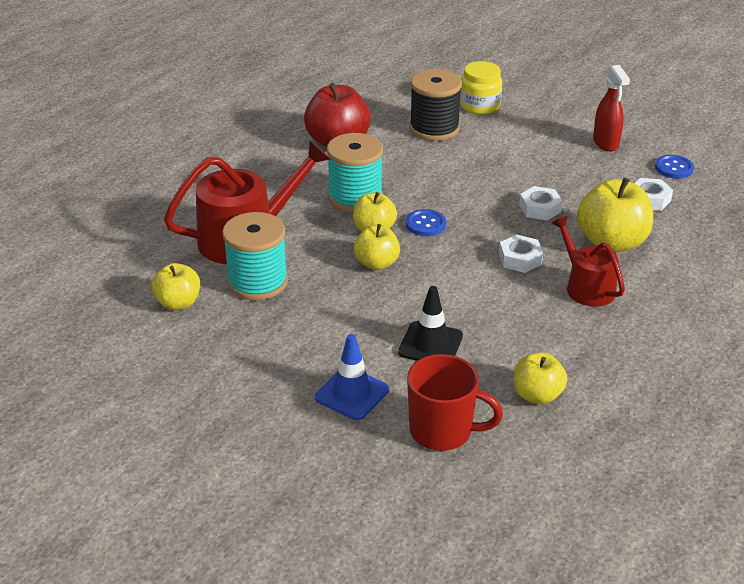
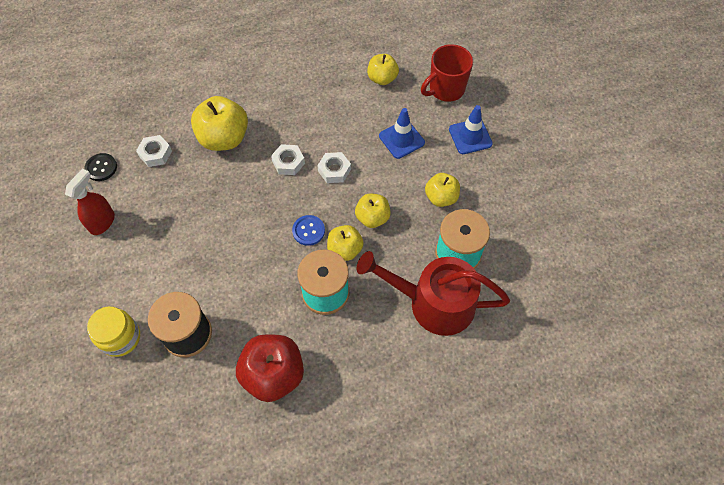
camera: 140 degrees left, 25 degrees up
yellow apple [151,263,200,310] -> yellow apple moved to [425,173,460,207]
black traffic cone [398,286,463,361] -> blue traffic cone [379,108,425,159]
red mug [407,354,503,451] -> red mug turned 90 degrees counterclockwise [421,44,473,102]
white nut [519,186,563,221] -> white nut moved to [317,152,351,183]
red watering can [552,216,625,307] -> none
blue button [655,155,694,179] -> black button [85,153,117,181]

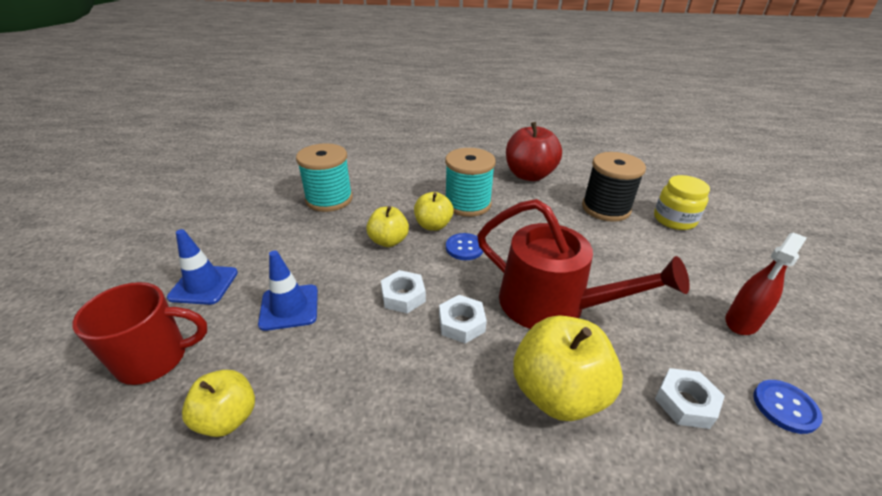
camera: 160 degrees left, 25 degrees down
black button [85,153,117,181] -> blue button [753,380,823,434]
red watering can [356,251,510,336] -> red watering can moved to [477,199,690,329]
yellow apple [425,173,460,207] -> none

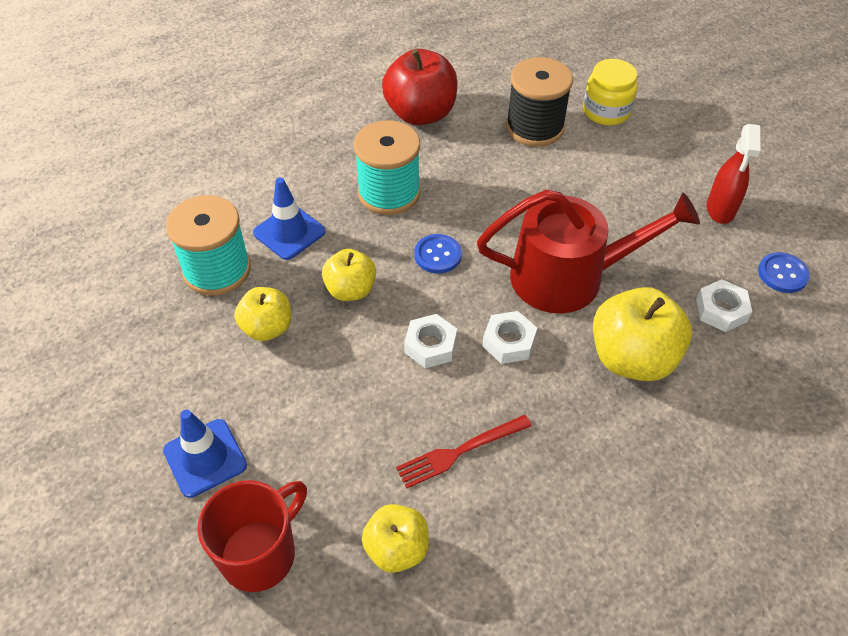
camera: 35 degrees left, 15 degrees up
blue traffic cone [258,251,318,331] -> blue traffic cone moved to [253,177,325,260]
yellow apple [414,192,454,231] -> yellow apple moved to [235,287,291,341]
none -> red fork [396,415,532,488]

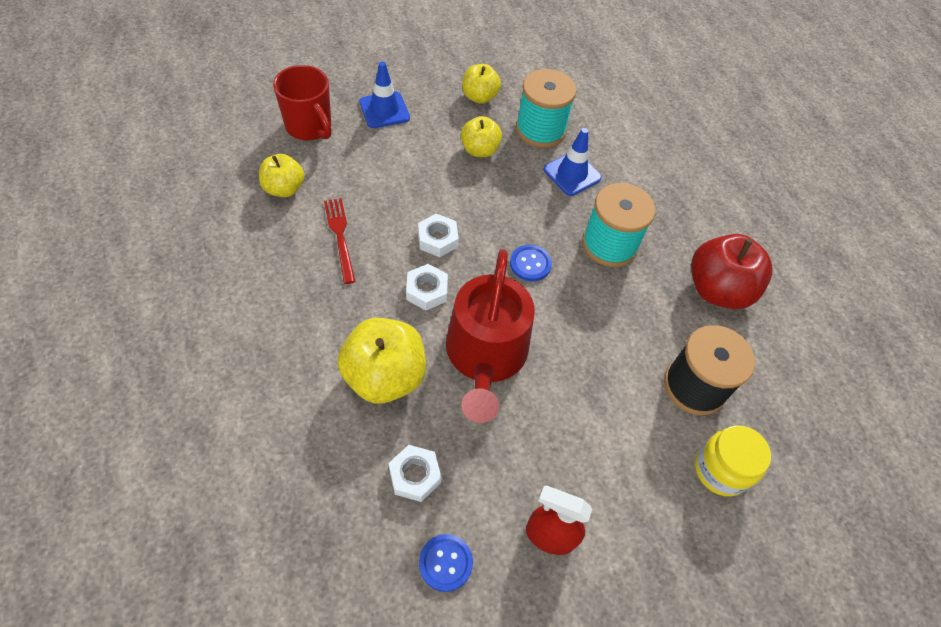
camera: 95 degrees right, 5 degrees up
yellow apple [322,249,376,301] -> yellow apple moved to [462,64,501,104]

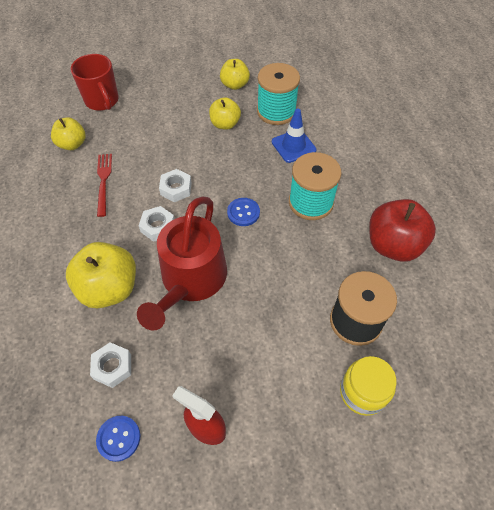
camera: 15 degrees right, 0 degrees up
blue traffic cone [359,62,410,128] -> none

